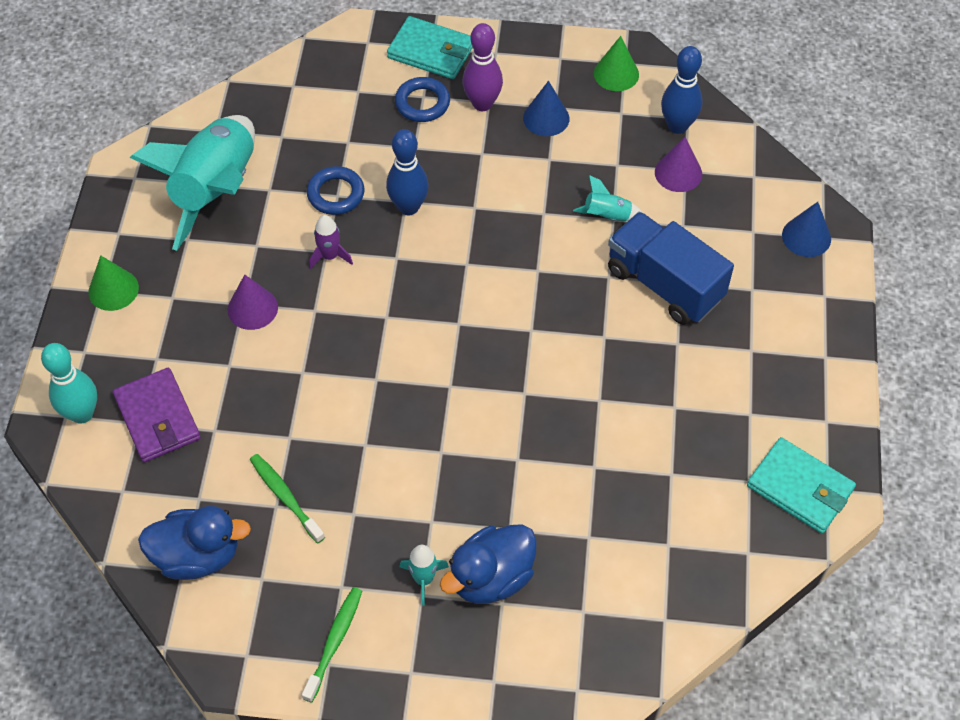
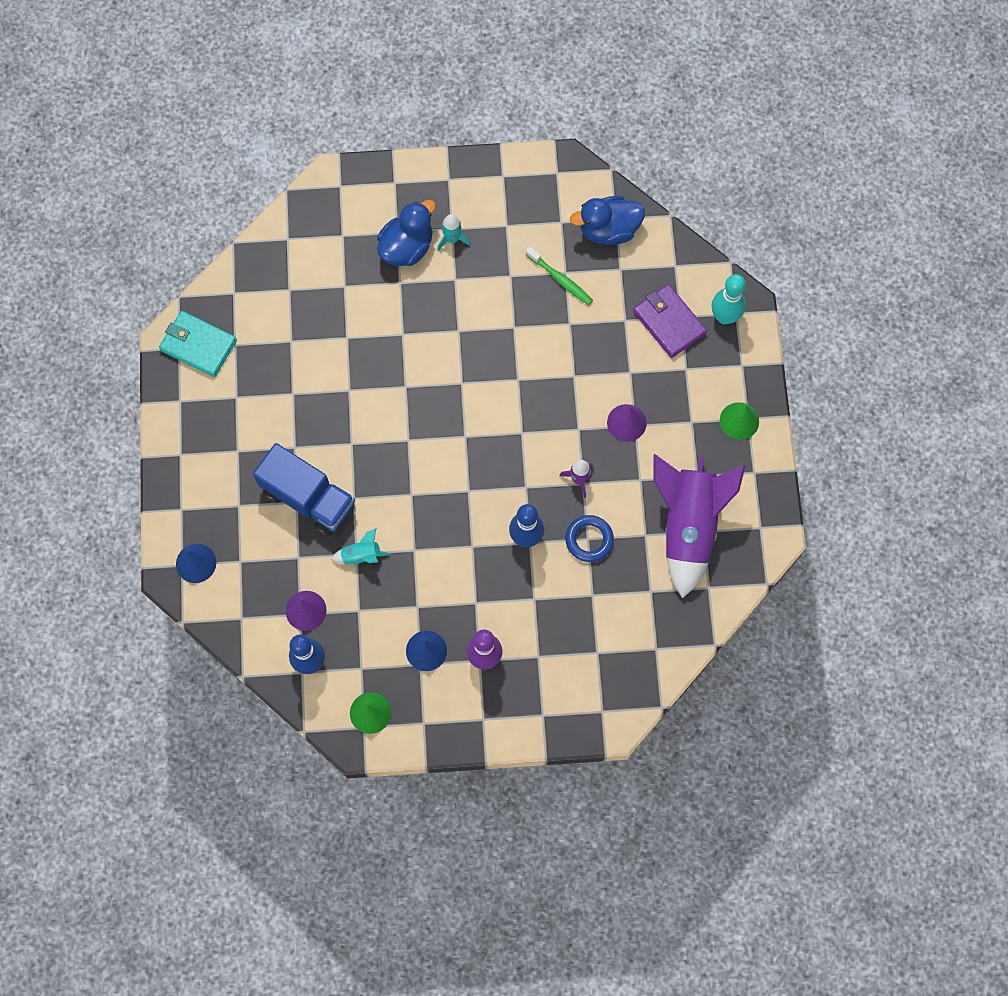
camera: 170 degrees right, 15 degrees up
turquoise rocket [130,115,255,251] -> purple rocket [654,454,746,598]
green toothbrush [302,587,362,703] -> none
turquoise wallet [387,16,473,79] -> none
blue ring [395,77,450,122] -> none

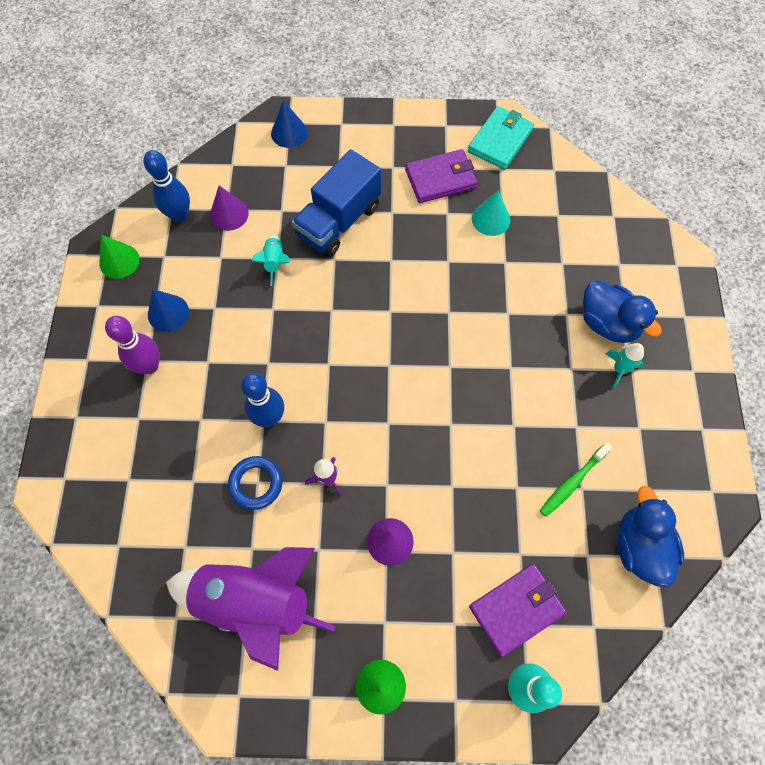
camera: 95 degrees right, 5 degrees down
none -> purple wallet [405,149,478,203]
none -> turquoise cone [472,190,510,236]

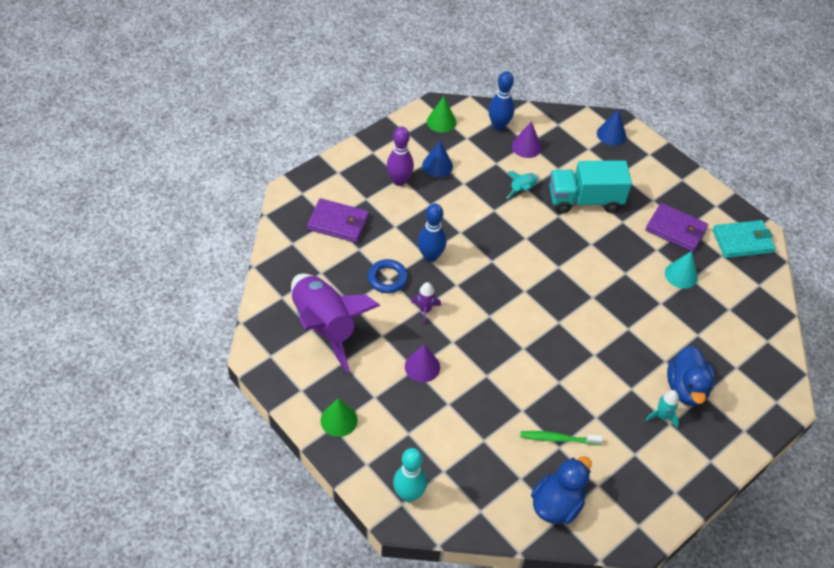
camera: 45 degrees right, 15 degrees down
blue truck [292,149,381,257] -> turquoise truck [549,160,632,214]
purple wallet [469,564,567,657] -> purple wallet moved to [307,198,369,243]

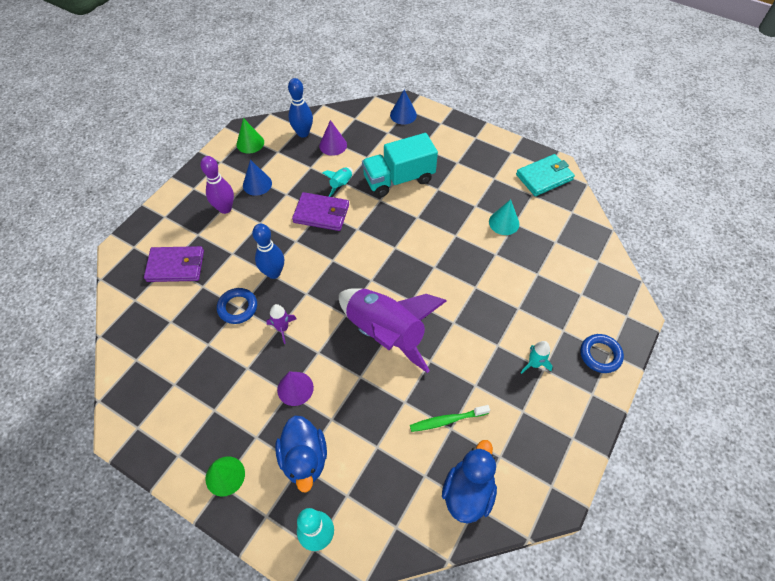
camera: 15 degrees left, 5 degrees up
purple rocket [291,274,380,372] -> purple rocket moved to [339,288,447,373]
purple wallet [646,203,708,252] -> purple wallet moved to [292,192,349,231]
blue duck [667,346,715,406] -> blue duck moved to [275,415,327,493]
none -> blue ring [580,334,624,373]

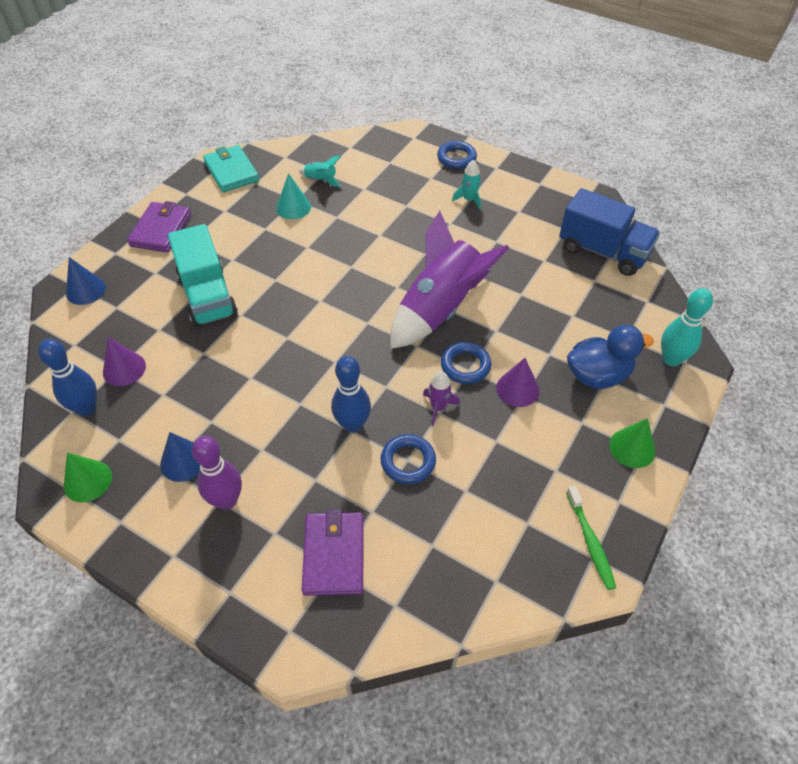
camera: 90 degrees left, 5 degrees down
purple wallet [292,192,349,231] -> purple wallet moved to [127,201,191,253]
turquoise rocket [322,167,353,197] -> turquoise rocket moved to [299,155,341,187]
green toothbrush [410,405,490,432] -> green toothbrush moved to [566,486,616,590]
blue duck [442,440,497,524] -> blue truck [559,188,660,276]
none -> blue ring [441,342,491,384]

